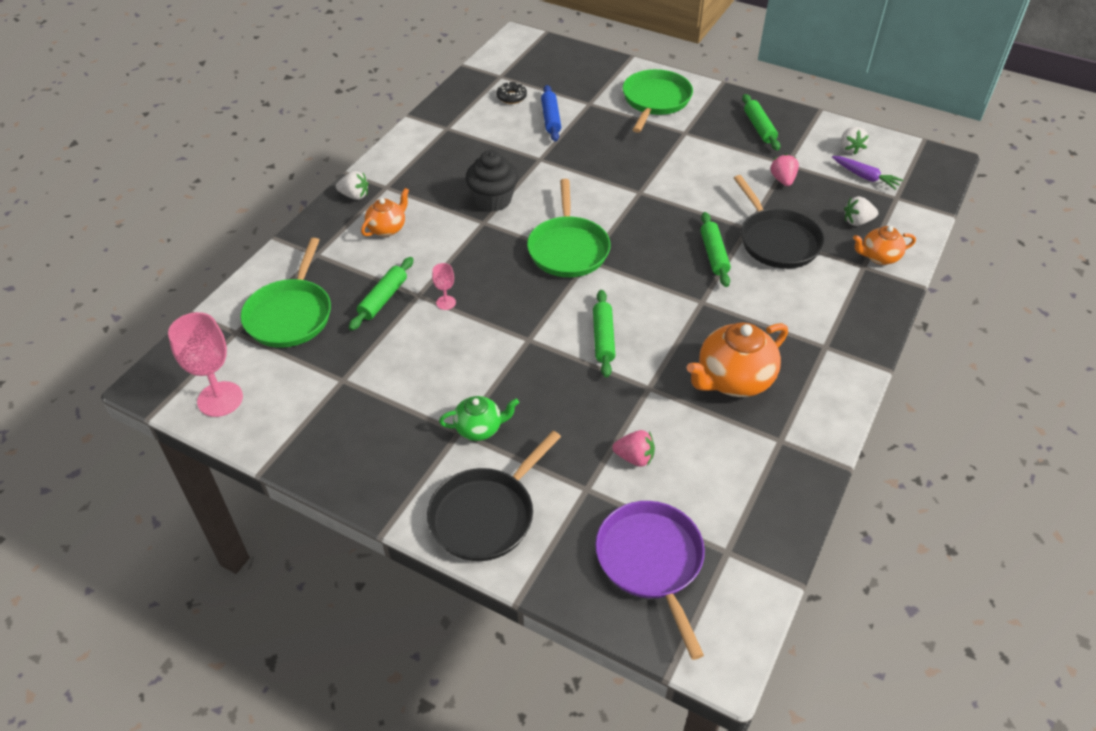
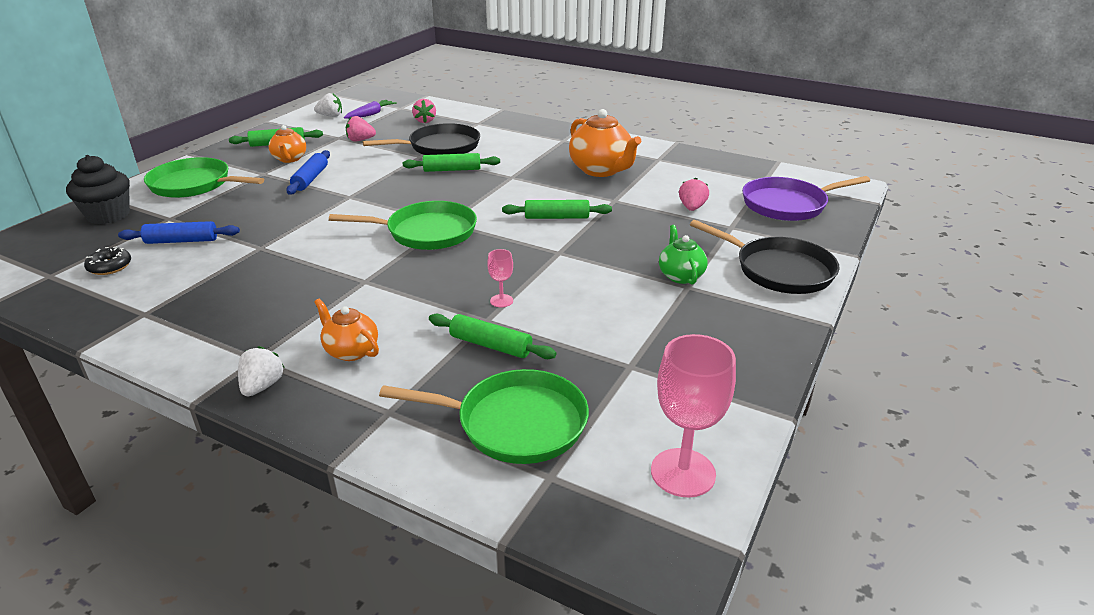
camera: 90 degrees left, 15 degrees down
black cupcake [466,150,518,212] -> black cupcake moved to [66,155,130,224]
white strawberry [844,196,878,226] -> pink strawberry [412,99,436,123]
orange teapot [853,226,916,265] -> orange teapot moved to [269,125,306,163]
none -> blue rolling pin [286,150,330,195]

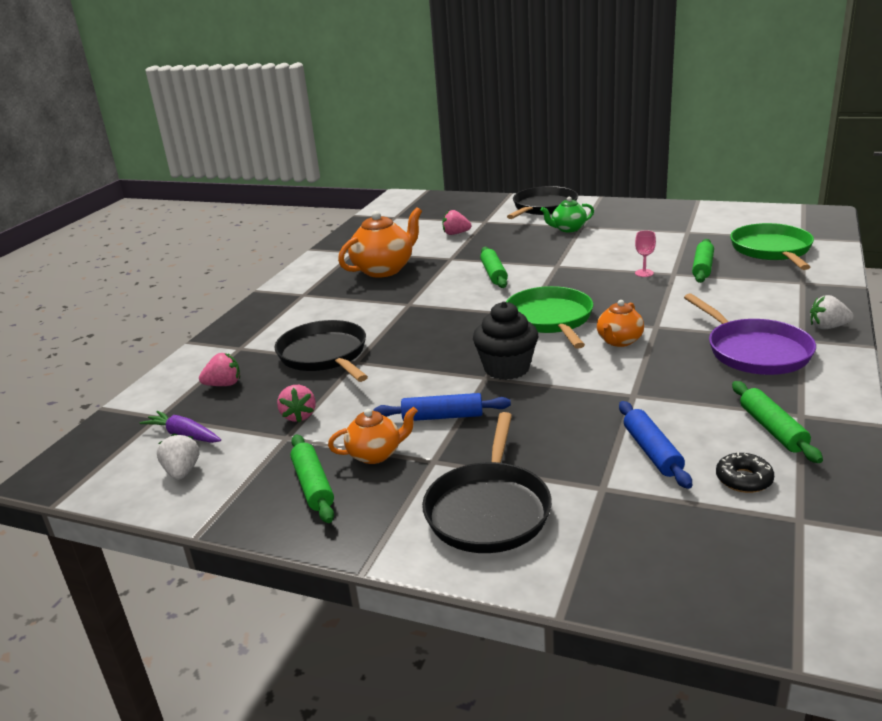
camera: 95 degrees left, 5 degrees down
black cupcake [66,155,130,224] -> black cupcake moved to [473,301,538,380]
green pan [144,157,264,198] -> black pan [422,412,552,553]
orange teapot [314,299,379,361] -> orange teapot moved to [597,300,644,347]
green rolling pin [403,153,500,172] -> green rolling pin moved to [732,381,823,463]
pink goblet [651,334,736,497] -> none
purple pan [742,176,870,221] -> purple pan moved to [684,294,816,375]

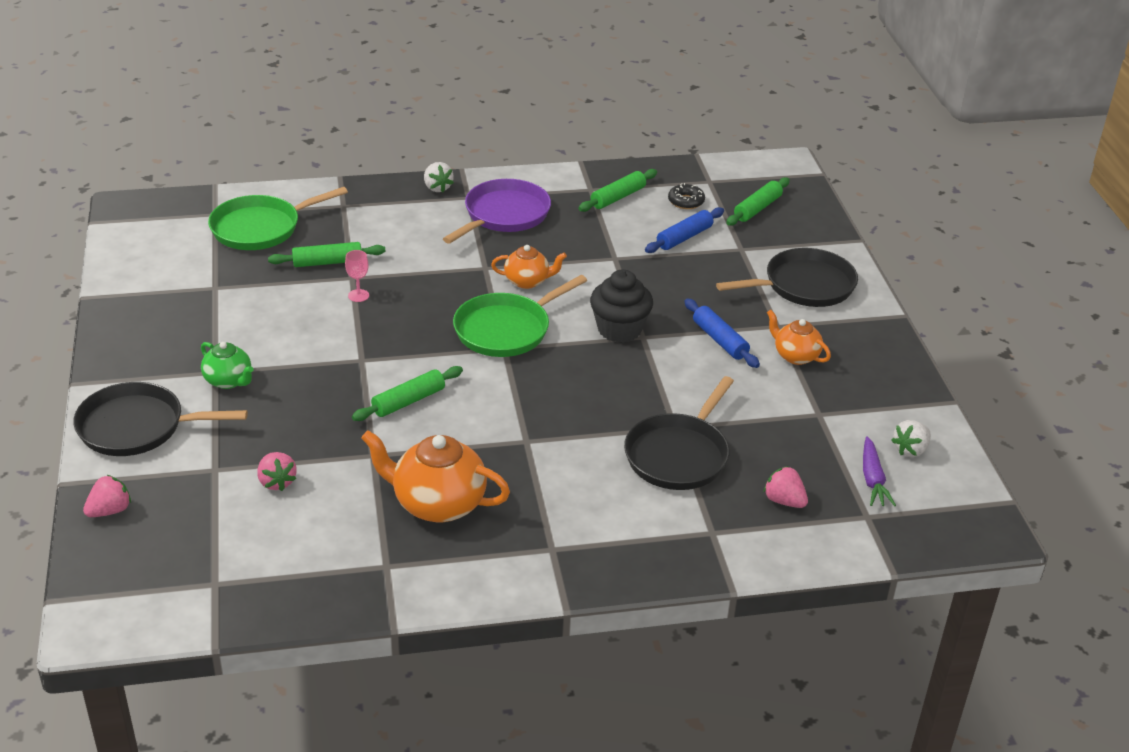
camera: 125 degrees left, 10 degrees up
pink strawberry [277,385,315,423] -> pink strawberry moved to [83,475,131,517]
green rolling pin [290,434,334,523] -> green rolling pin moved to [726,177,790,226]

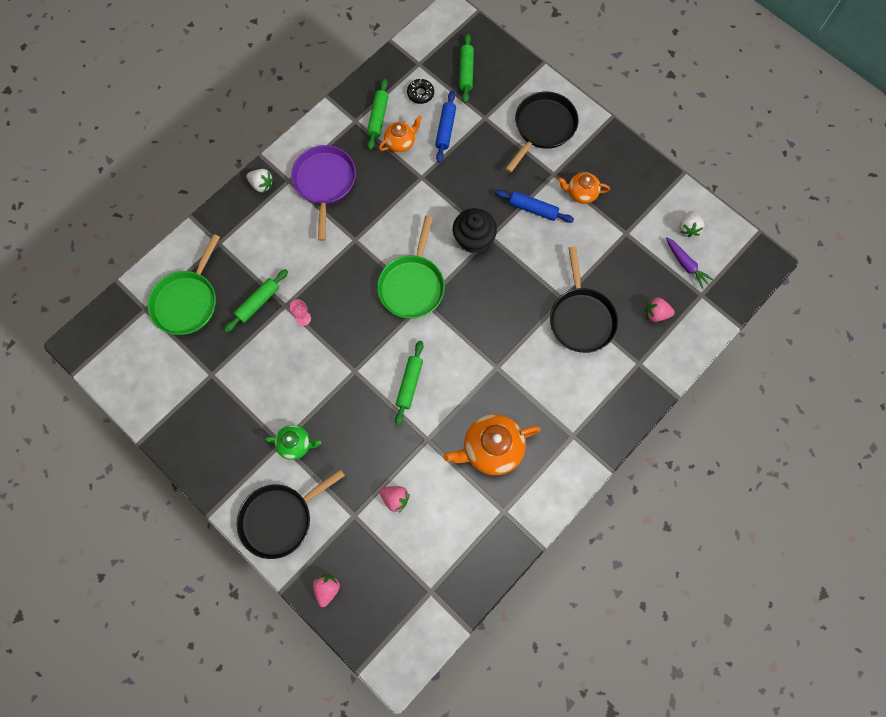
camera: 35 degrees left, 35 degrees up
orange teapot [491,245,567,289] -> orange teapot moved to [379,115,422,153]

